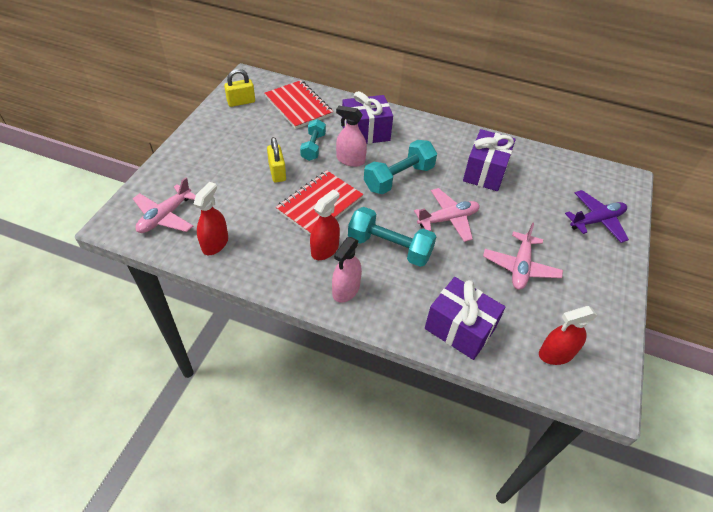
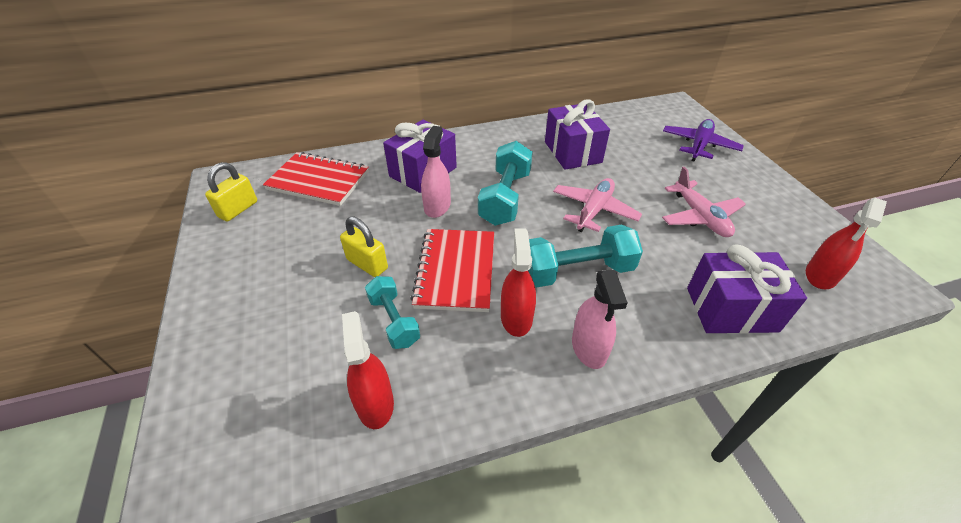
camera: 35 degrees left, 5 degrees down
pink plane [133,177,196,233] -> none
turquoise dumbbell [300,119,326,161] -> turquoise dumbbell moved to [365,276,420,349]
pink spray bottle [336,106,367,167] -> pink spray bottle turned 120 degrees clockwise [421,126,451,218]

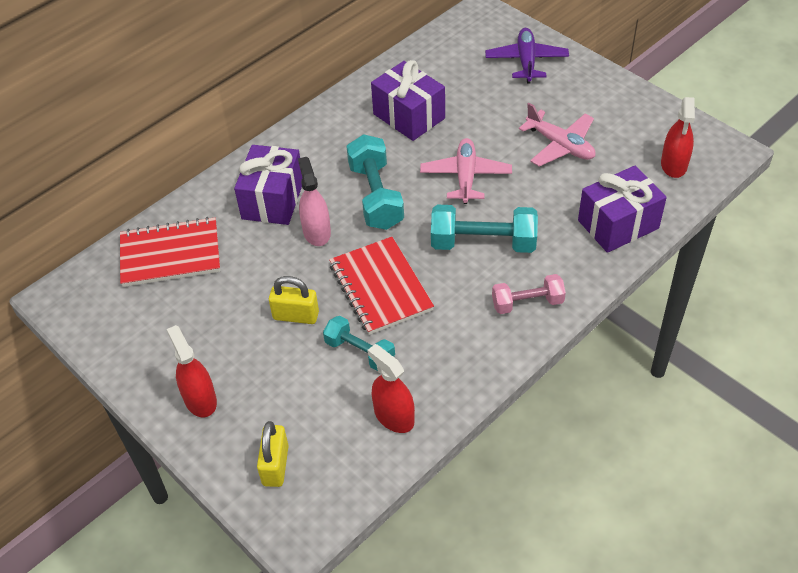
camera: 25 degrees left, 5 degrees up
yellow padlock [205,162,257,221] -> yellow padlock moved to [257,421,289,487]
red spray bottle [501,229,536,337] -> red spray bottle moved to [167,325,217,417]
turquoise dumbbell [528,225,643,287] -> turquoise dumbbell turned 45 degrees clockwise [431,205,538,253]
pink spray bottle [572,270,628,369] -> pink dumbbell [492,274,566,314]

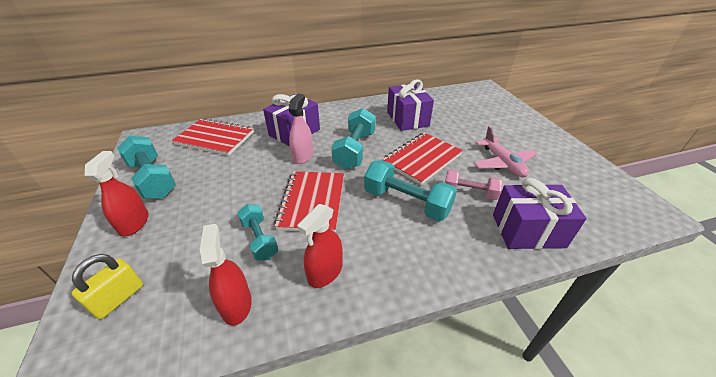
camera: 25 degrees right, 10 degrees down
yellow padlock [269,276,319,324] -> none
pink plane [420,138,512,204] -> red notebook [382,132,463,185]
purple plane [485,28,569,84] -> none
pink dumbbell [492,274,566,314] -> pink dumbbell moved to [445,170,503,200]
red spray bottle [661,97,695,178] -> red spray bottle moved to [297,204,343,288]
none -> turquoise dumbbell [117,135,176,198]

